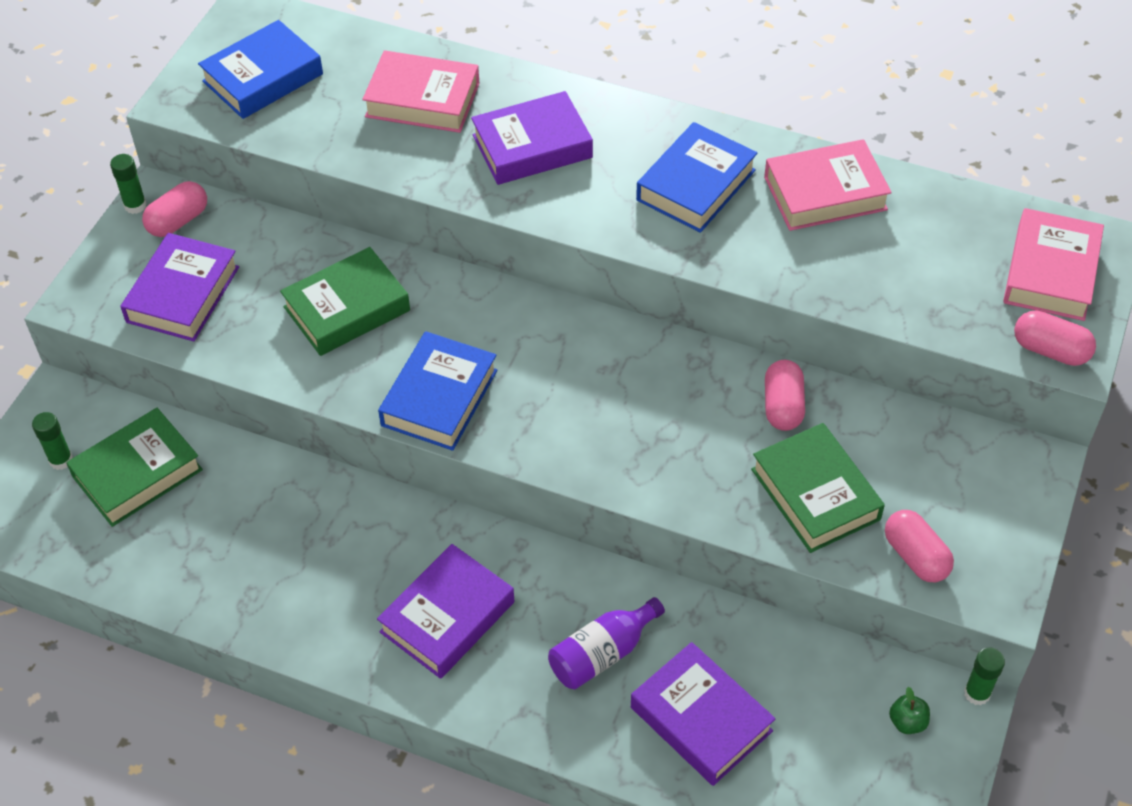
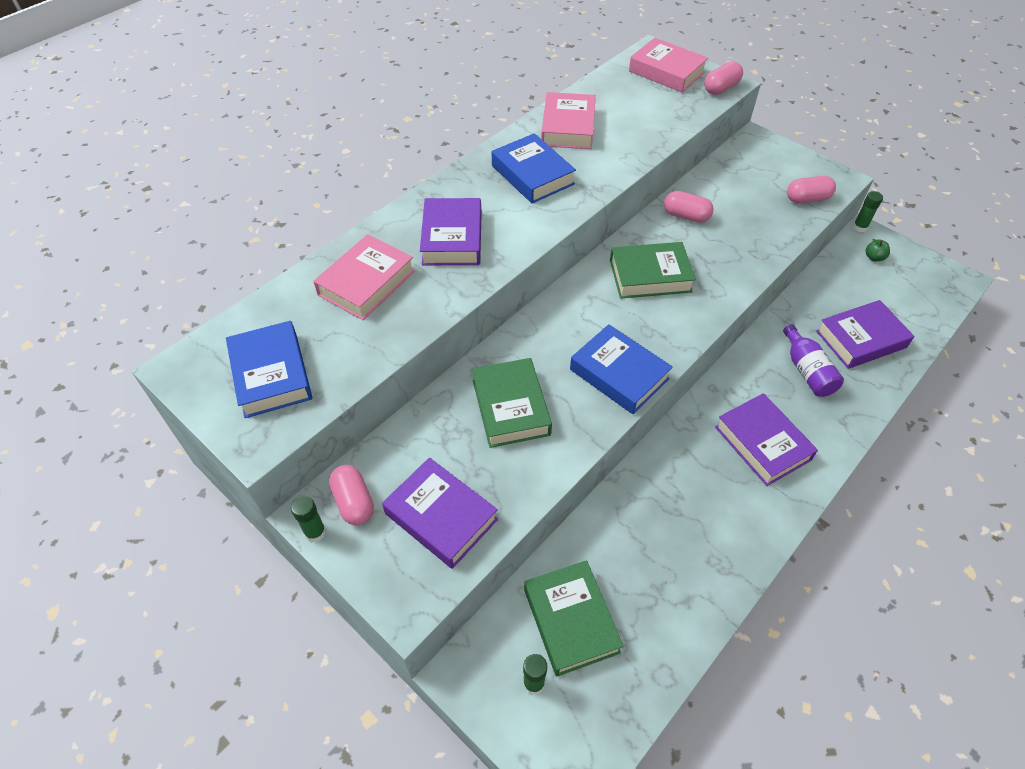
camera: 70 degrees left, 0 degrees up
green book [751,423,885,553] -> green book moved to [610,242,696,299]

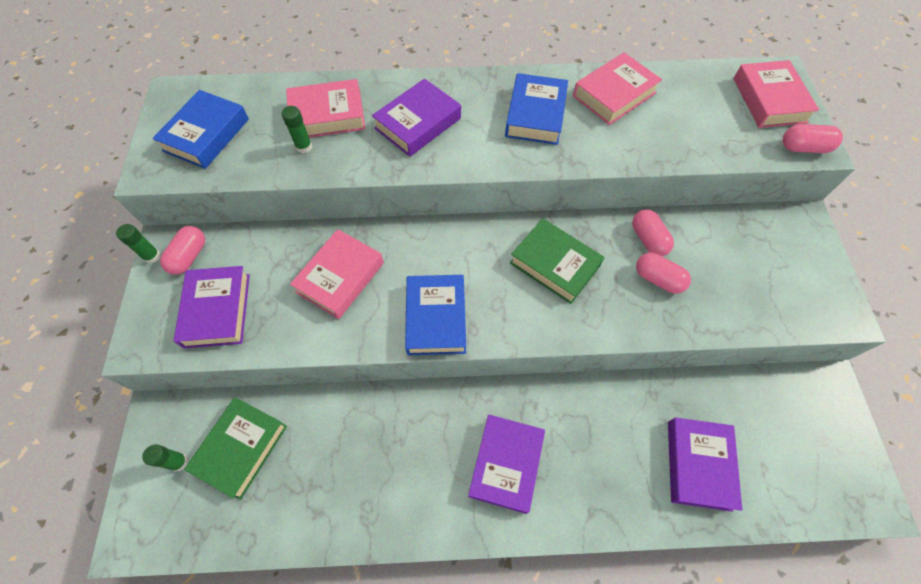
camera: 45 degrees right, 10 degrees up
green book [472,358,552,448] -> pink book [290,229,384,319]
purple bottle [783,324,844,397] -> none
pink capsule [787,176,836,203] -> pink capsule moved to [636,253,691,294]
purple book [816,300,914,369] -> purple book turned 75 degrees clockwise [668,417,742,512]
green glue stick [853,191,883,232] -> green glue stick moved to [281,106,312,153]
green apple [866,239,890,261] -> none

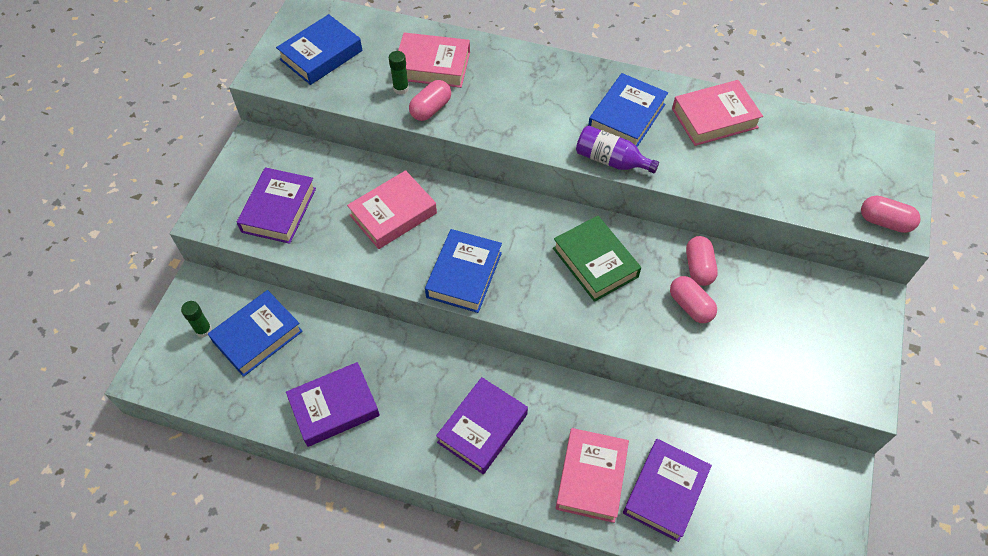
camera: 20 degrees right, 5 degrees down
green glue stick [116,224,161,264] -> none
pink capsule [160,226,205,275] -> pink capsule moved to [409,80,451,121]
green book [184,397,287,500] -> blue book [208,290,303,377]
purple book [372,79,461,157] -> purple book moved to [286,362,380,447]
pink book [733,60,819,128] -> pink book moved to [556,428,629,523]
none -> purple bottle [576,125,659,174]

